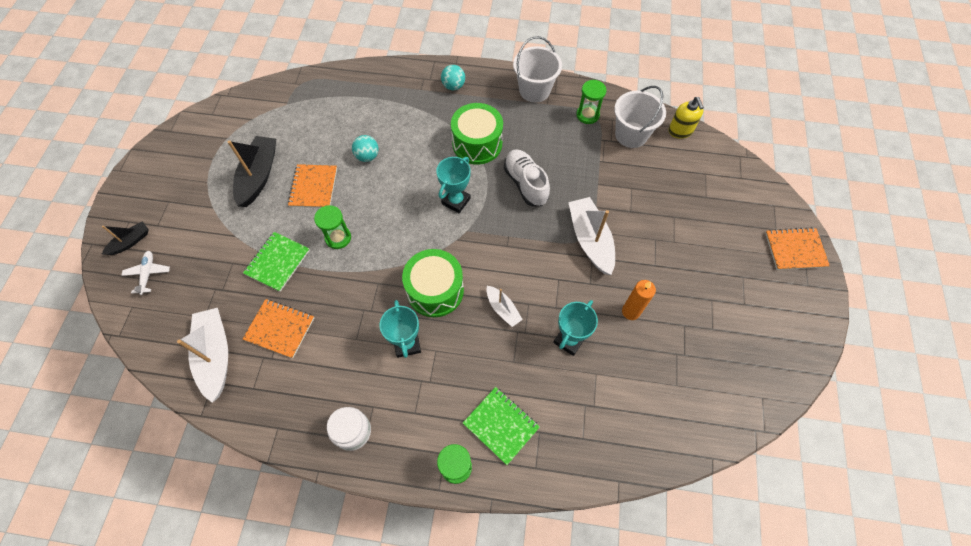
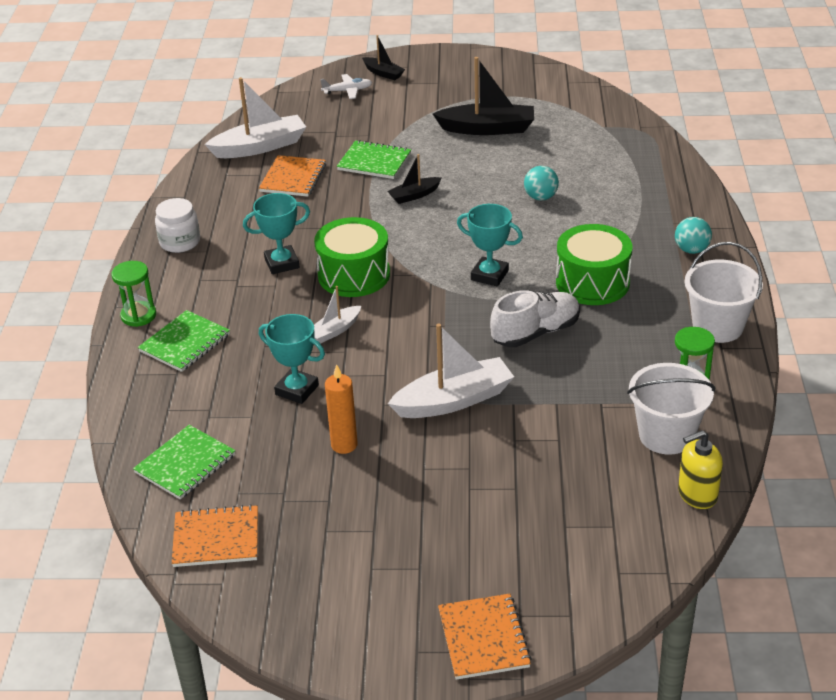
camera: 85 degrees right, 25 degrees down
orange notebook [288,164,337,208] -> orange notebook moved to [172,504,258,567]
green hourglass [314,205,351,249] -> black boat [388,154,442,204]
none -> green notebook [133,425,236,500]

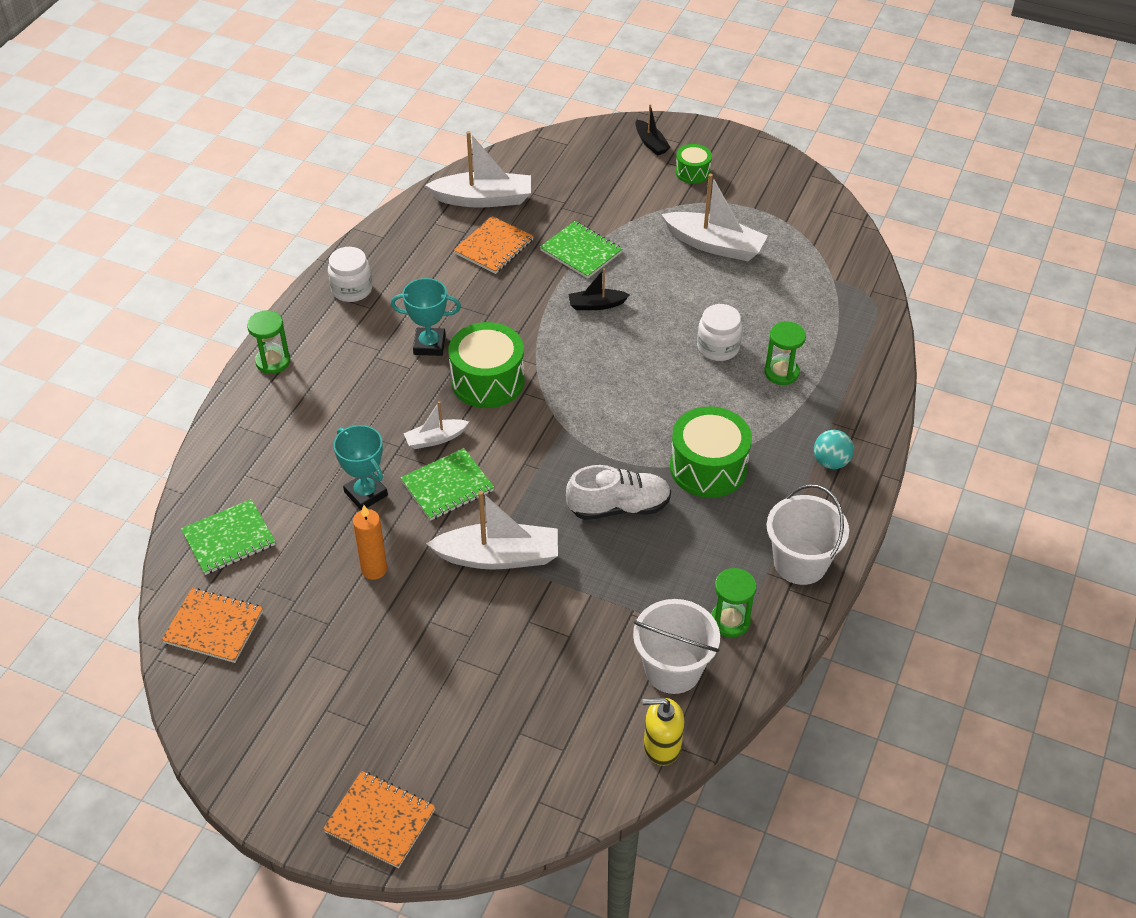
camera: 20 degrees right, 10 degrees up
green notebook [138,310,230,372] -> green notebook moved to [400,448,494,521]
white plane [320,74,372,99] -> none
black boat [433,57,534,135] -> white boat [661,174,768,261]
orange notebook [438,594,532,680] -> orange notebook turned 75 degrees counterclockwise [323,771,436,869]
turquoise trophy [457,204,523,287] -> none
turquoise ball [524,166,559,201] -> white jar [697,304,742,361]
none -> green drum [675,144,712,184]
none -> green hourglass [764,321,806,385]

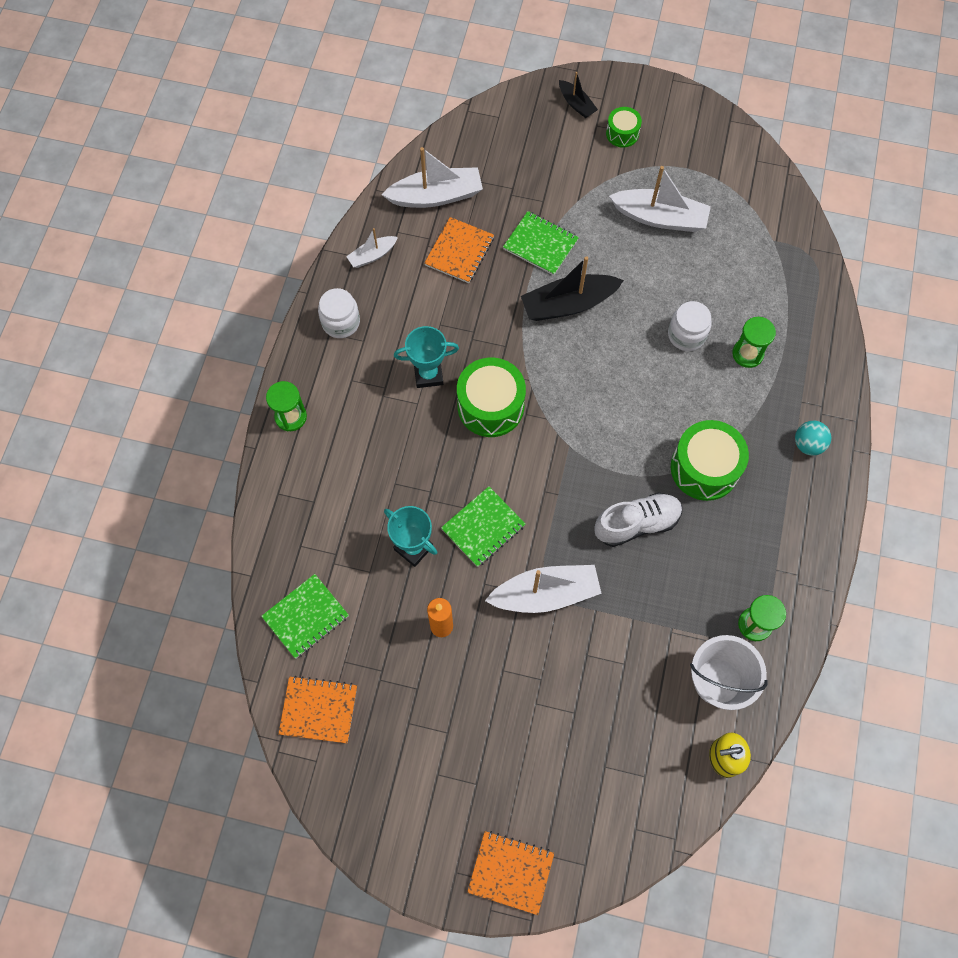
camera: 10 degrees left, 20 degrees up
white boat [404,401,469,449] -> white boat moved to [346,228,398,268]
black boat [568,268,630,310] -> black boat [521,256,624,321], size x1.84
white bucket [767,484,849,585] -> none

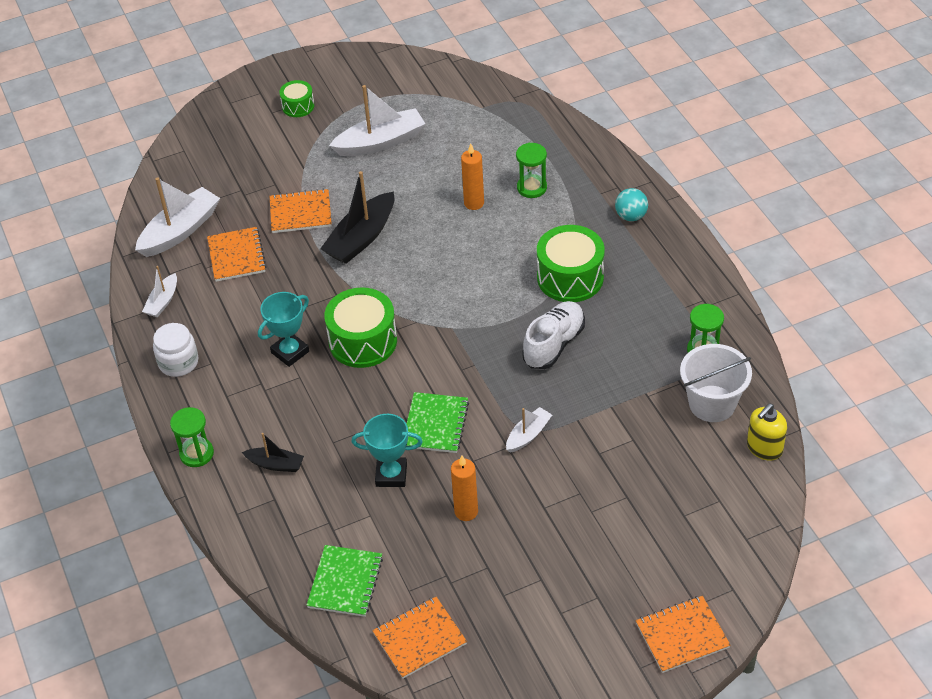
camera: 35 degrees left, 20 degrees down
white boat [485,565,602,613] -> white boat [506,407,552,453], size x0.54
green notebook [503,211,579,275] -> orange notebook [270,189,332,233]
black boat [559,72,598,118] -> black boat moved to [242,433,304,472]
white jar [668,301,712,351] -> orange candle [461,144,484,210]

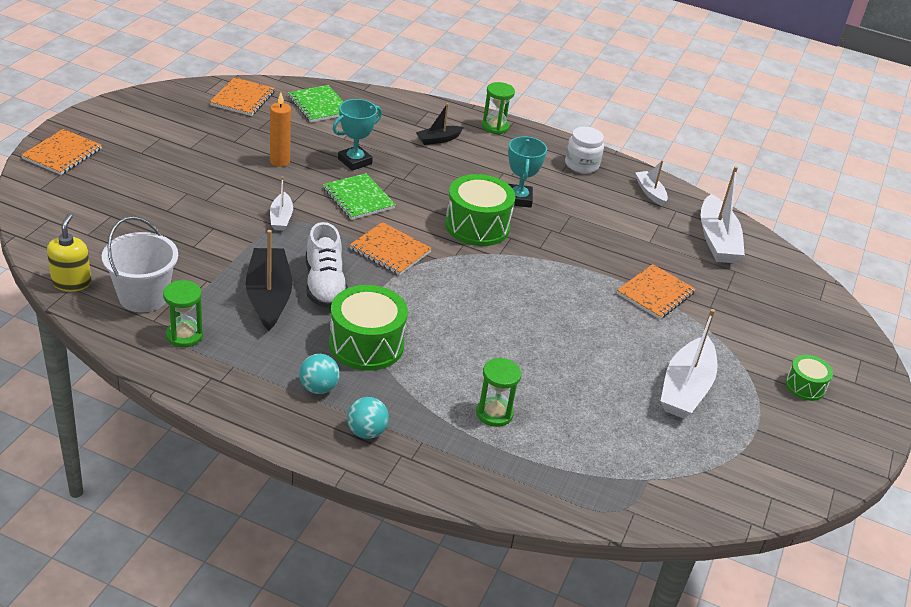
camera: 130 degrees right, 10 degrees down
orange notebook [207,227,267,282] -> orange notebook moved to [350,222,432,275]
black boat [320,171,394,264] -> black boat moved to [246,230,292,331]
orange candle [461,144,484,210] -> none
none -> turquoise ball [299,354,340,394]

